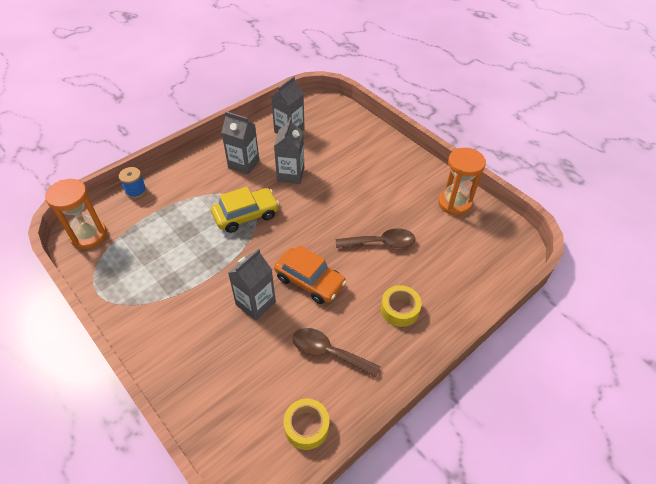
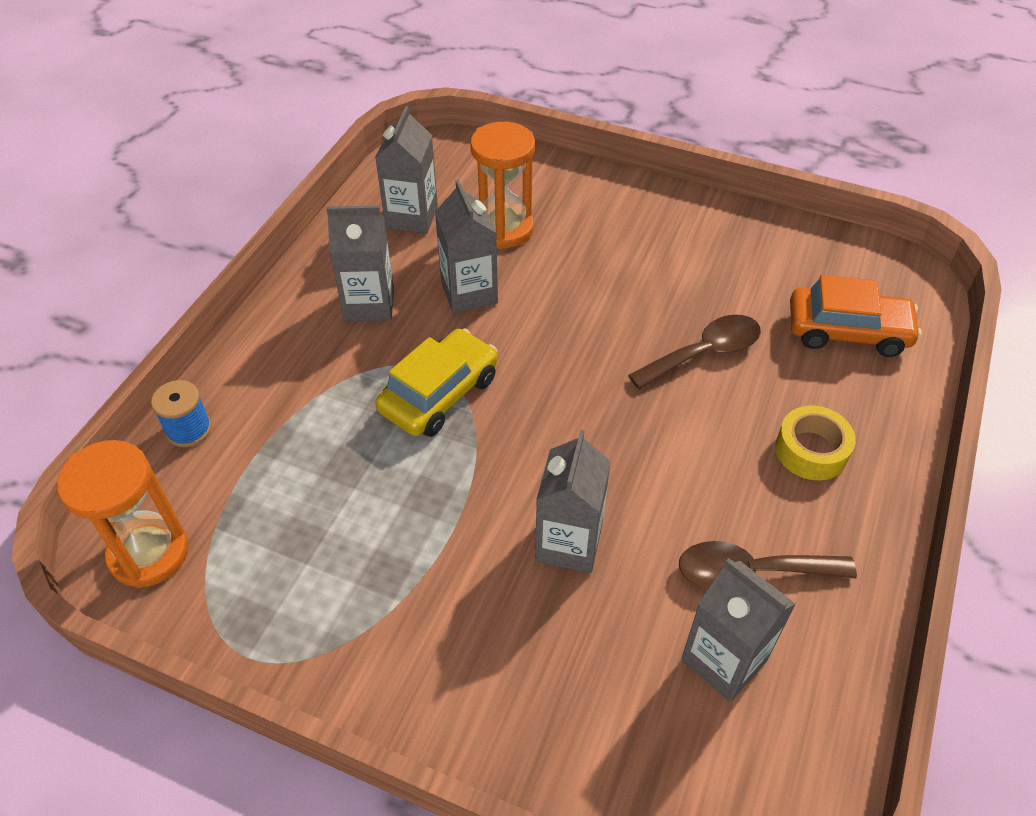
camera: 25 degrees left, 0 degrees up
orange car [274,245,346,304] -> orange car moved to [790,275,922,357]
yellow tape [284,399,329,450] -> none
orange hourglass [438,148,486,215] -> orange hourglass moved to [470,122,535,249]
none -> grey carton [681,558,796,702]

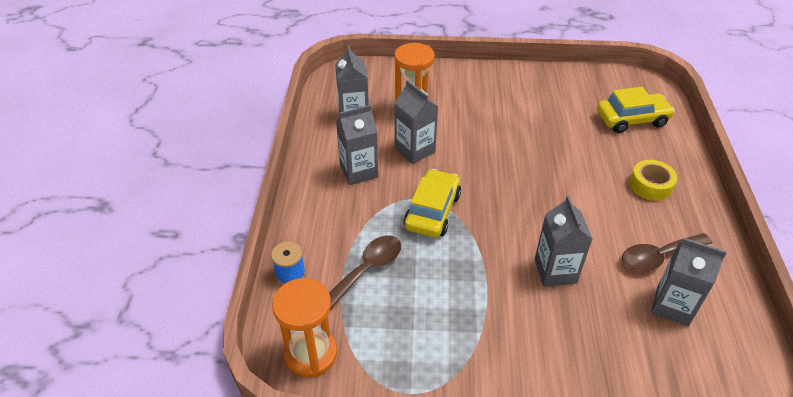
camera: 20 degrees left, 5 degrees down
brown spoon [628,315,761,389] -> brown spoon moved to [329,235,401,310]
orange car [790,275,922,357] -> yellow car [597,87,675,133]

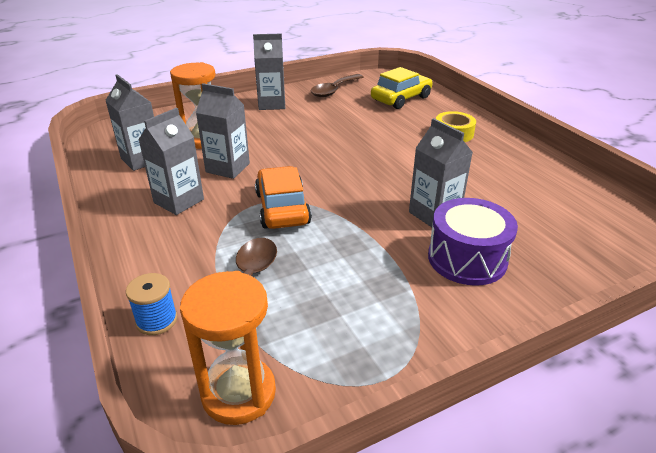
camera: 30 degrees left, 10 degrees down
yellow car [404,169,461,238] -> orange car [255,166,312,229]
brown spoon [622,233,713,271] -> brown spoon moved to [311,74,364,97]
grey carton [651,238,727,326] -> grey carton moved to [253,34,285,110]
none -> purple drum [428,198,518,286]

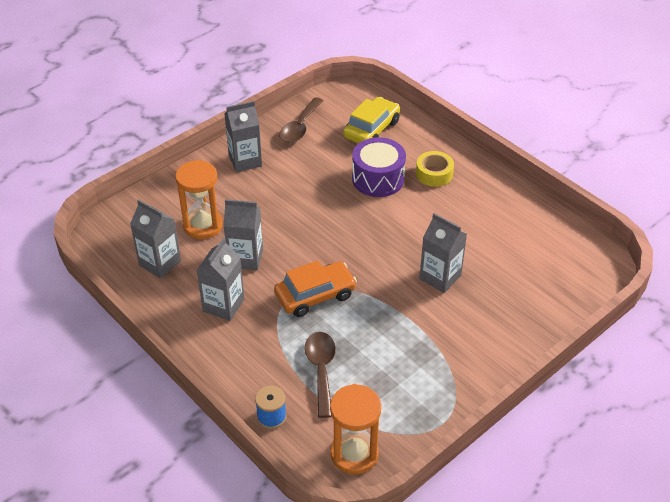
camera: 15 degrees left, 10 degrees up
orange car [255,166,312,229] -> orange car turned 90 degrees clockwise [274,260,357,317]
purple drum [428,198,518,286] -> purple drum moved to [352,137,406,197]

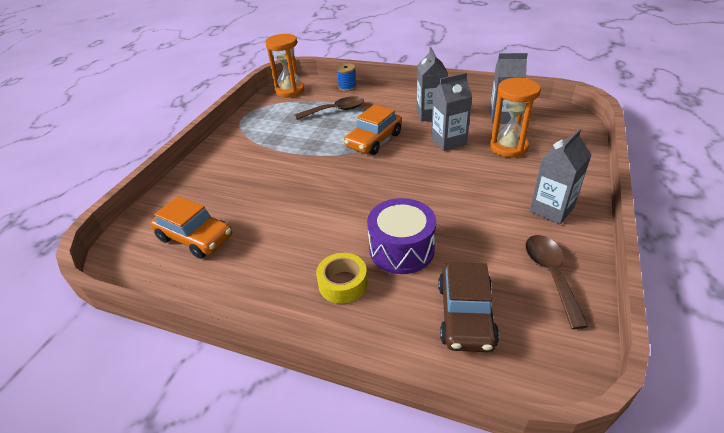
camera: 155 degrees right, 5 degrees down
brown spoon [305,332,336,418] -> brown spoon turned 75 degrees counterclockwise [295,96,364,120]
yellow car [343,97,400,144] -> brown car [438,262,499,352]
grey carton [419,213,467,293] -> none
none -> orange car [151,196,232,259]

